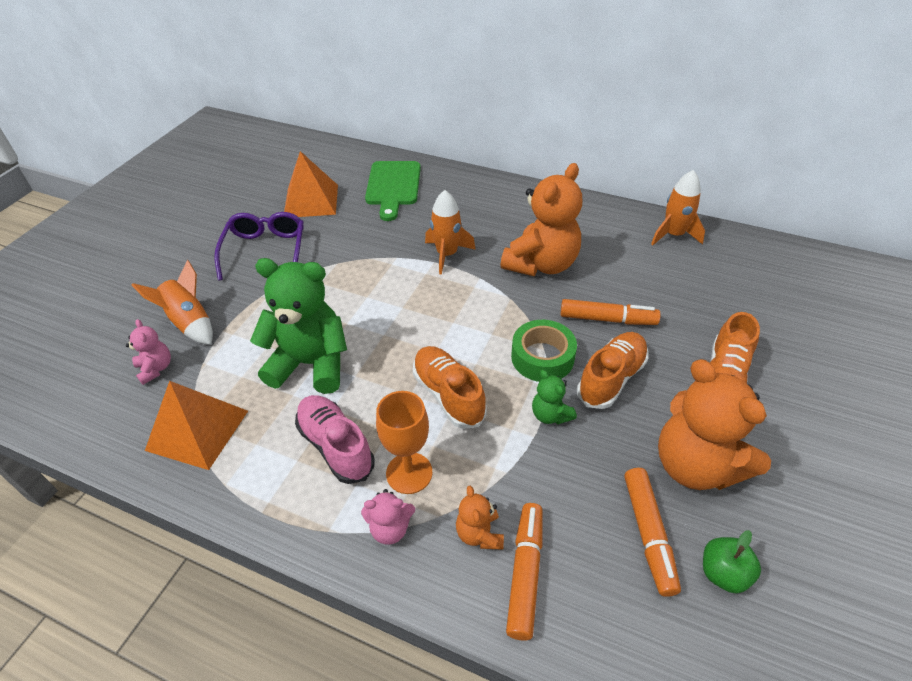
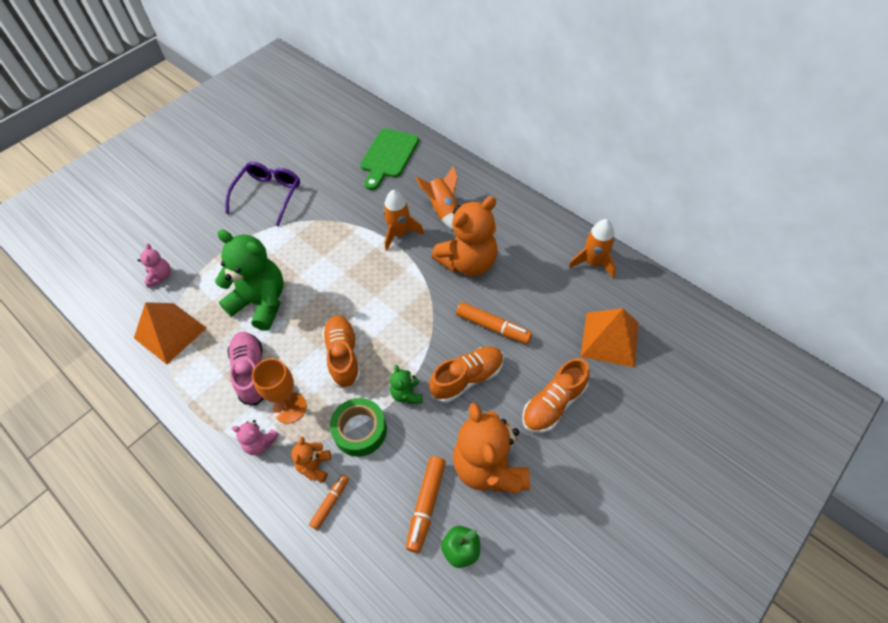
camera: 20 degrees right, 10 degrees up
orange rocket [132,260,213,345] -> orange rocket moved to [416,166,458,230]
orange pyramid [284,151,338,217] -> orange pyramid moved to [581,308,639,367]
orange marker [506,503,543,641] -> orange marker [309,474,349,530], size x0.62
green tape [511,320,577,382] -> green tape moved to [330,398,387,457]

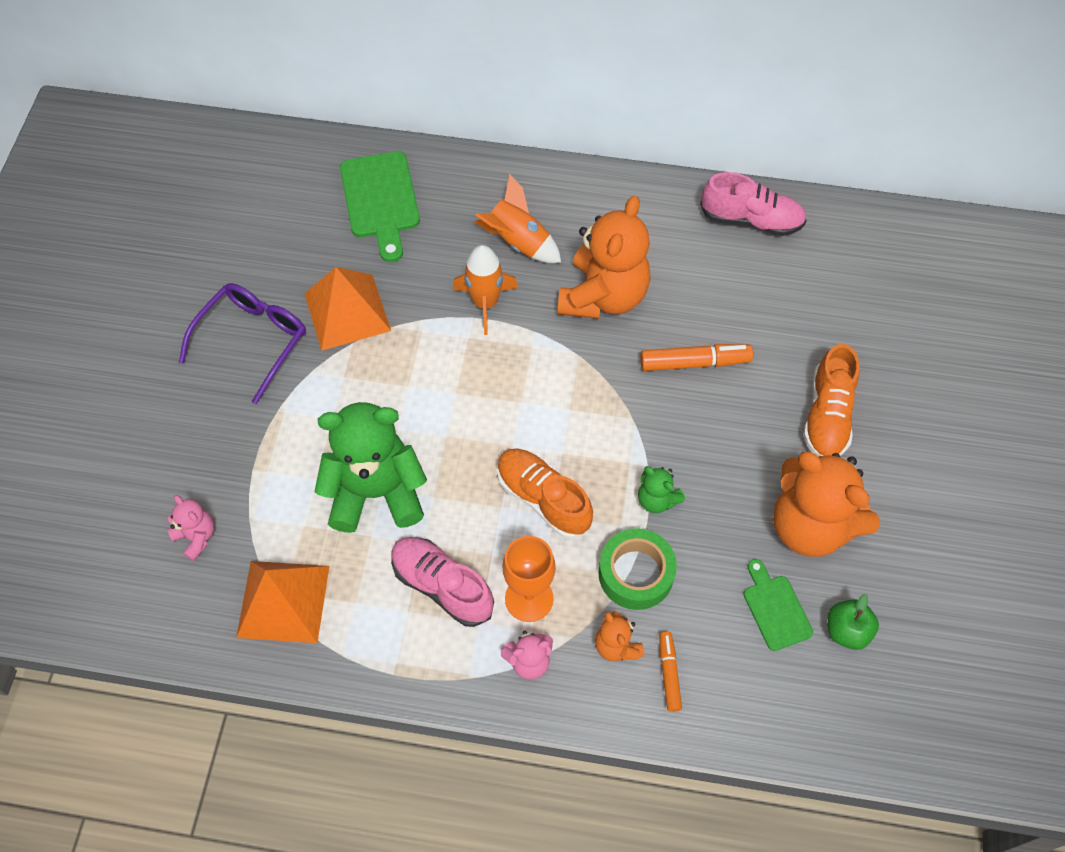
camera: 35 degrees left, 5 degrees up
purple glasses [225,162,300,226] -> purple glasses turned 45 degrees clockwise [179,283,306,404]
orange marker [406,456,446,553] -> green cutting board [743,559,813,651]
orange shoe [429,346,504,403] -> none
orange rocket [569,219,616,278] -> pink shoe [700,172,807,236]
orange pyramid [581,308,639,367] -> orange pyramid moved to [304,267,391,351]

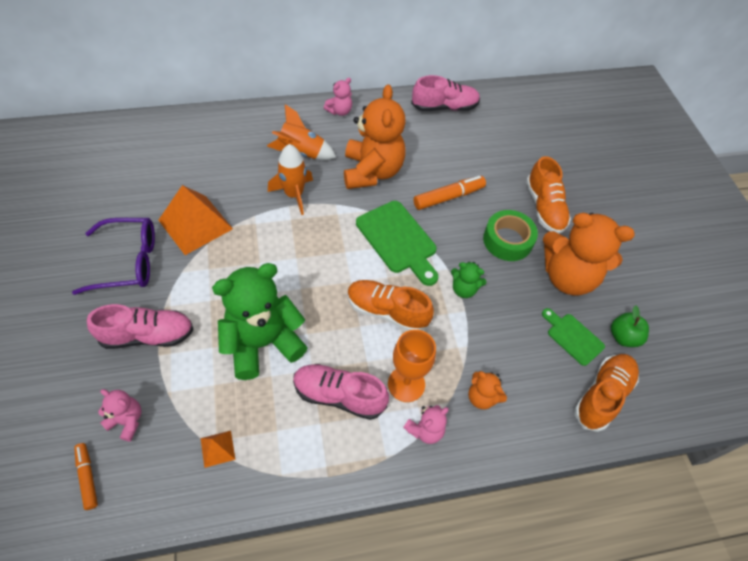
camera: 25 degrees left, 5 degrees down
purple glasses [179,283,306,404] -> purple glasses turned 75 degrees clockwise [72,218,155,295]
orange pyramid [236,561,329,643] -> orange pyramid [201,431,236,468], size x0.45
green cutting board [340,151,420,262] -> green cutting board moved to [356,201,438,286]
green tape [598,528,677,610] -> green tape moved to [483,210,538,261]
orange marker [659,632,682,712] -> orange marker moved to [74,443,98,510]
none -> pink shoe [87,304,194,349]
none -> pink teddy bear [324,78,352,116]
none -> orange shoe [574,354,639,432]

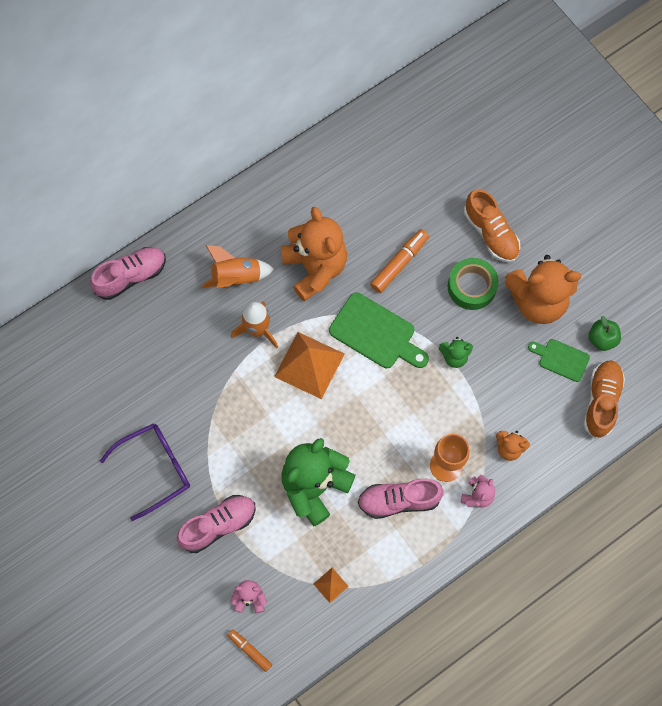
camera: 20 degrees left, 15 degrees up
orange pyramid [158,185,233,255] -> orange pyramid moved to [274,332,344,399]
pink teddy bear [324,78,352,116] -> none
orange shoe [347,280,434,331] -> none
pink shoe [411,75,480,111] -> pink shoe moved to [90,247,166,300]

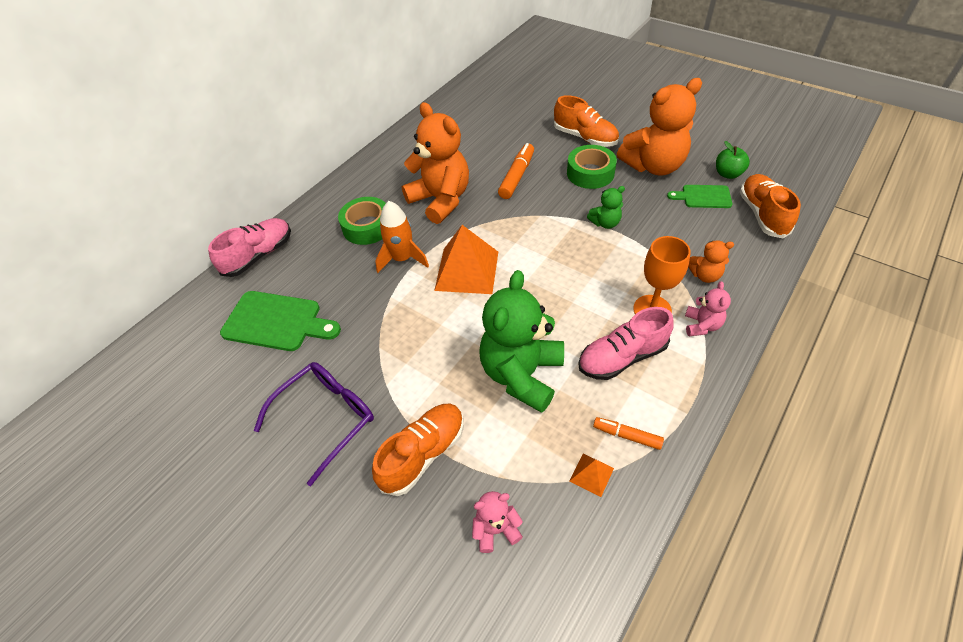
camera: 15 degrees left, 20 degrees down
pink shoe [177,495,256,553] -> orange shoe [372,404,464,496]
orange rocket [201,245,274,288] -> green tape [338,197,386,245]
orange marker [227,629,272,672] -> orange marker moved to [593,417,664,450]
green cutting board [329,293,429,368] -> green cutting board moved to [220,291,341,351]

